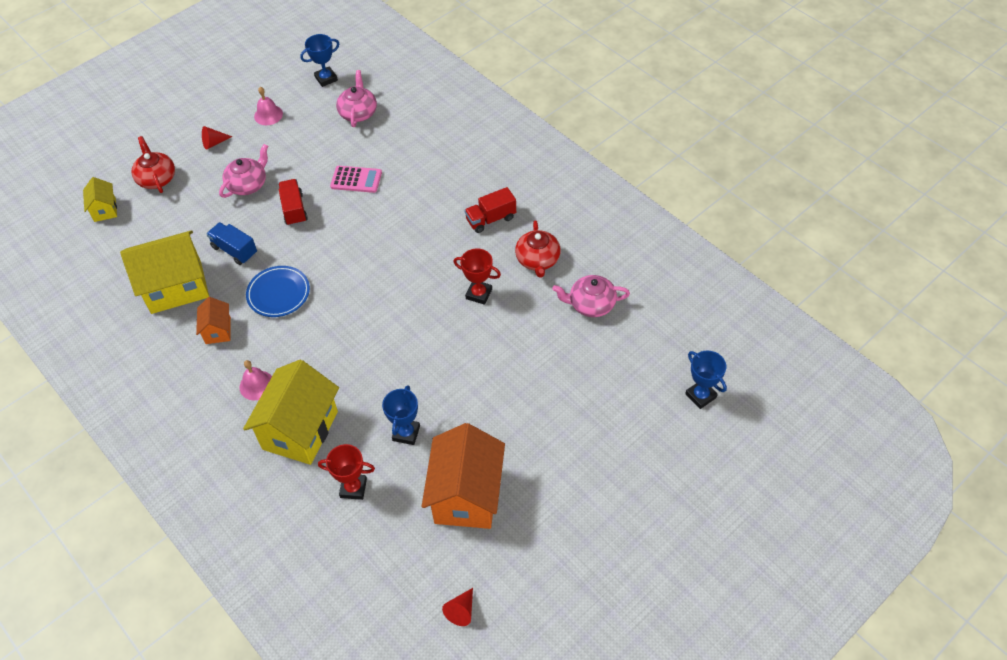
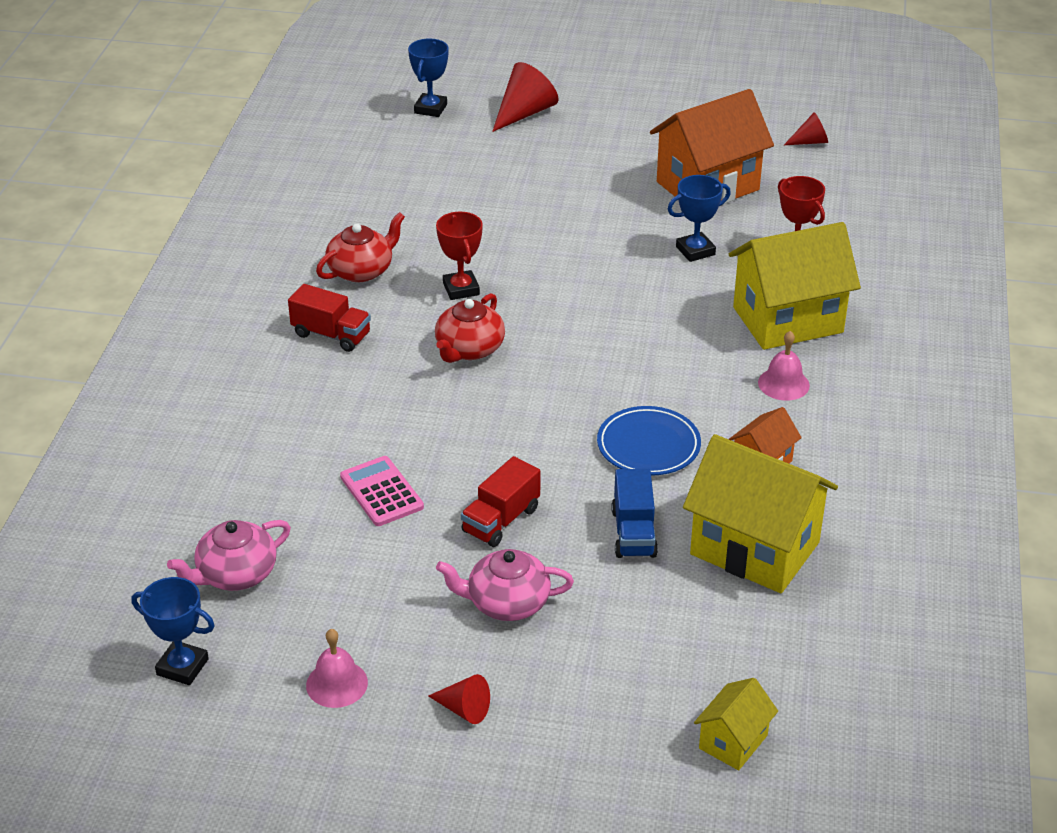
camera: 130 degrees left, 15 degrees down
red teapot [131,136,175,193] -> red teapot moved to [435,293,505,363]
pink teapot [552,275,630,317] -> none
none -> red cone [492,62,559,132]

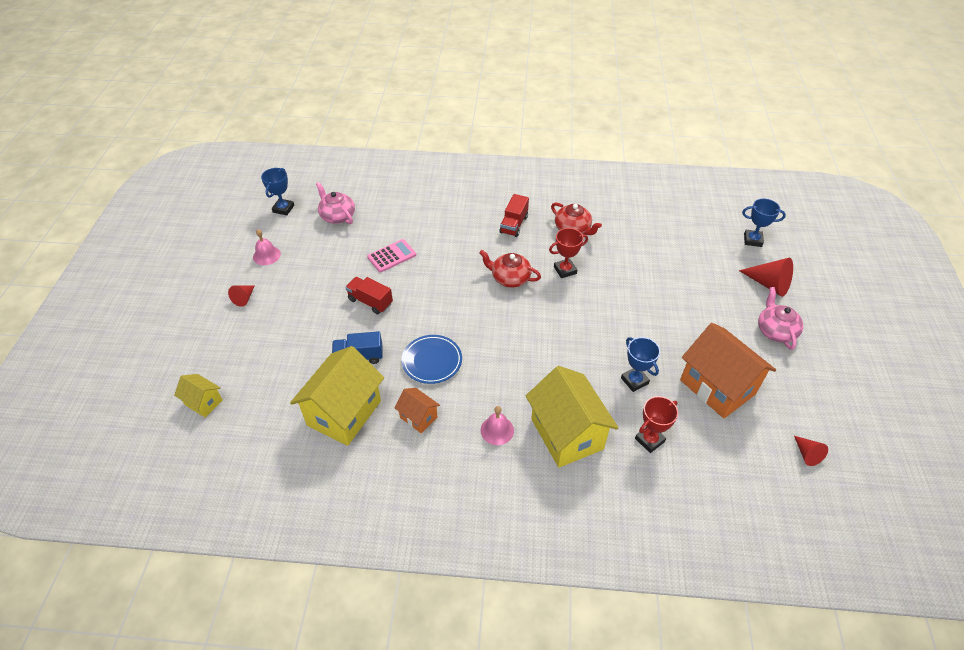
camera: 85 degrees right, 10 degrees up
pink teapot [436,549,574,621] -> pink teapot moved to [758,287,803,350]

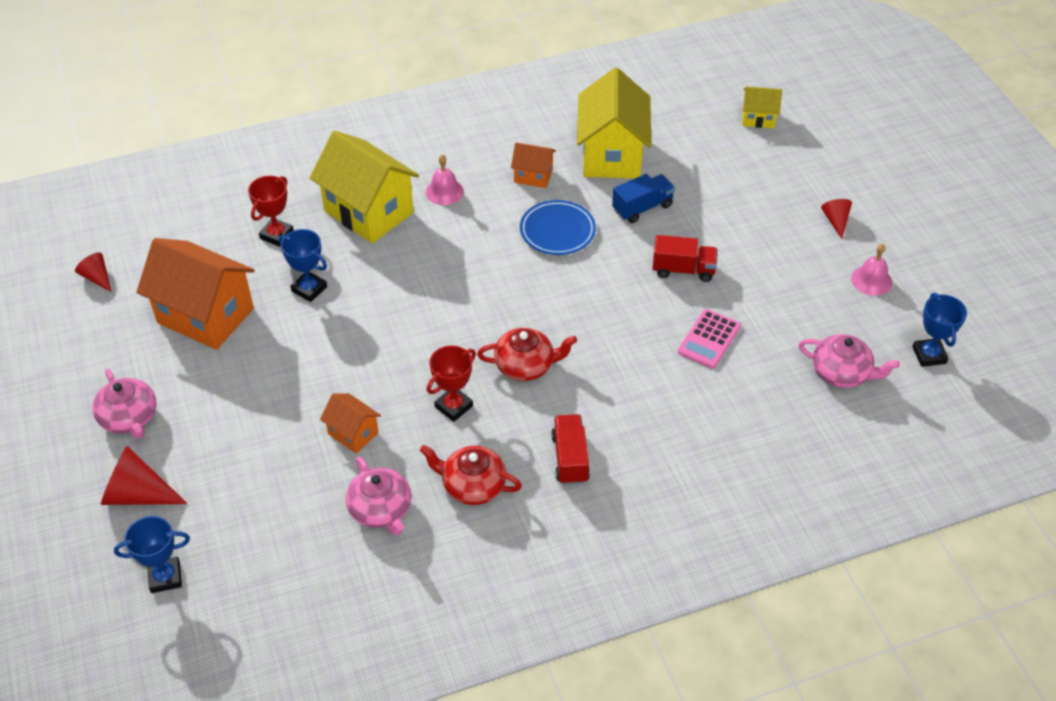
camera: 155 degrees right, 0 degrees up
none -> orange house [320,393,381,453]
none -> pink teapot [346,456,411,535]

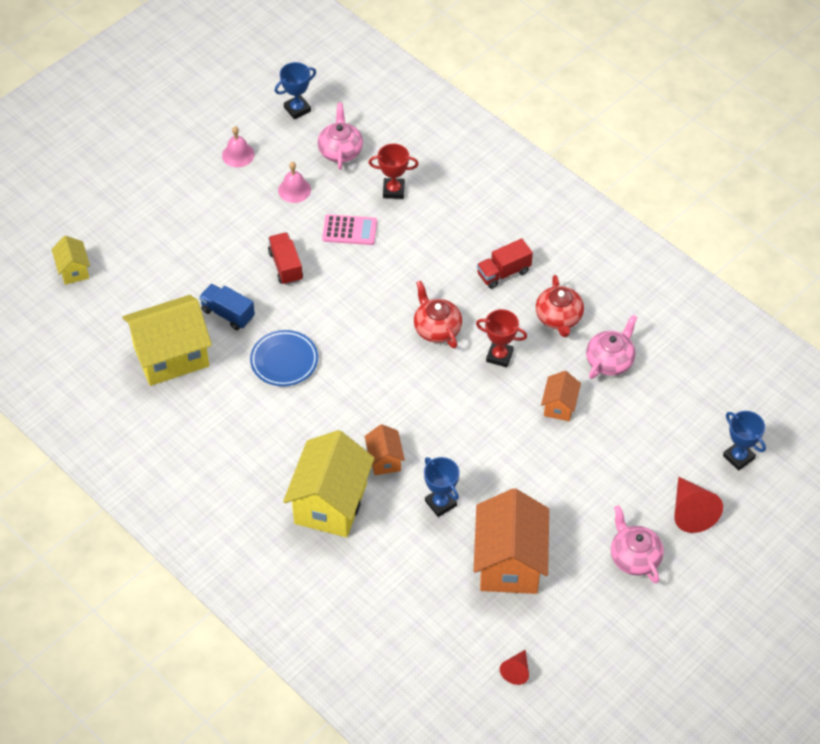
camera: 115 degrees left, 5 degrees up
pink teapot [92,369,156,439] -> pink teapot turned 60 degrees counterclockwise [611,505,664,583]
red trophy [248,176,294,247] -> red trophy moved to [369,144,419,199]
blue trophy [279,229,327,302] -> blue trophy turned 45 degrees counterclockwise [424,457,460,517]
pink bell [426,154,464,205] -> pink bell moved to [278,162,311,203]
orange house [511,143,556,188] -> orange house moved to [365,424,405,475]
red cone [821,199,852,239] -> none

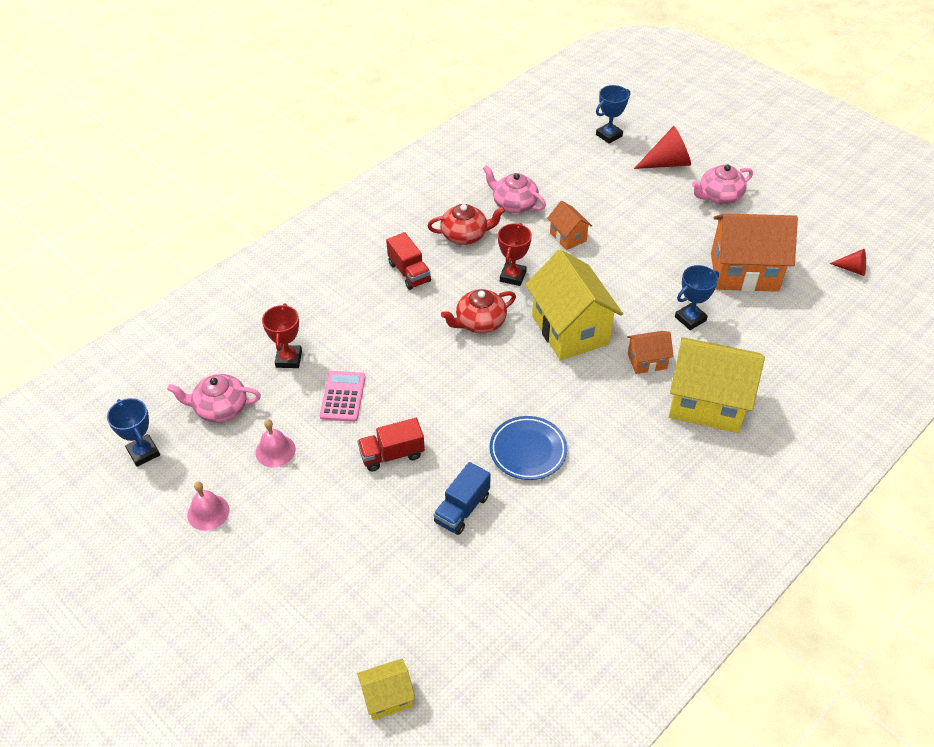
camera: 90 degrees left, 5 degrees down
yellow house [122,295,212,386] -> yellow house moved to [526,249,623,360]
orange house [541,371,581,421] -> orange house turned 45 degrees clockwise [547,201,592,250]

